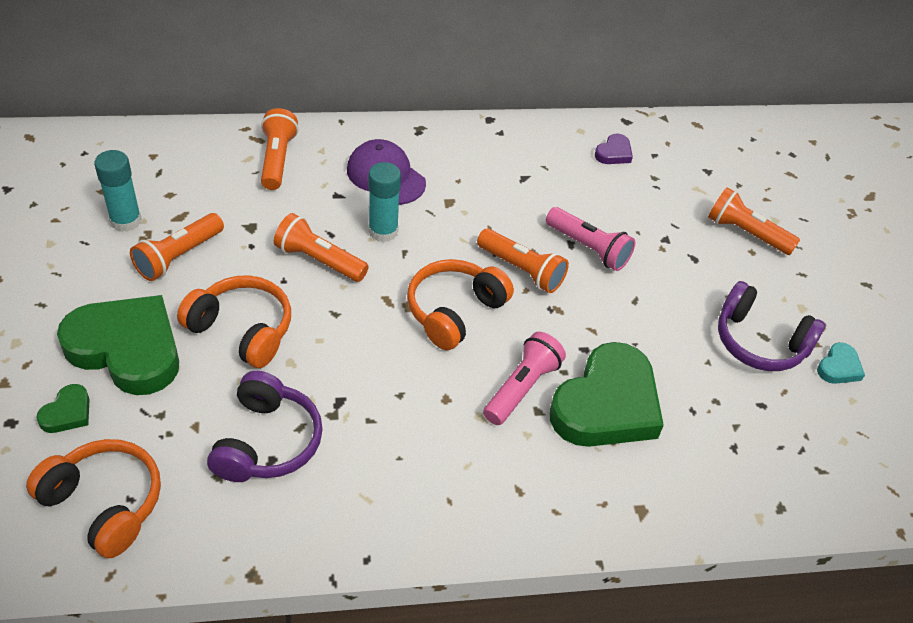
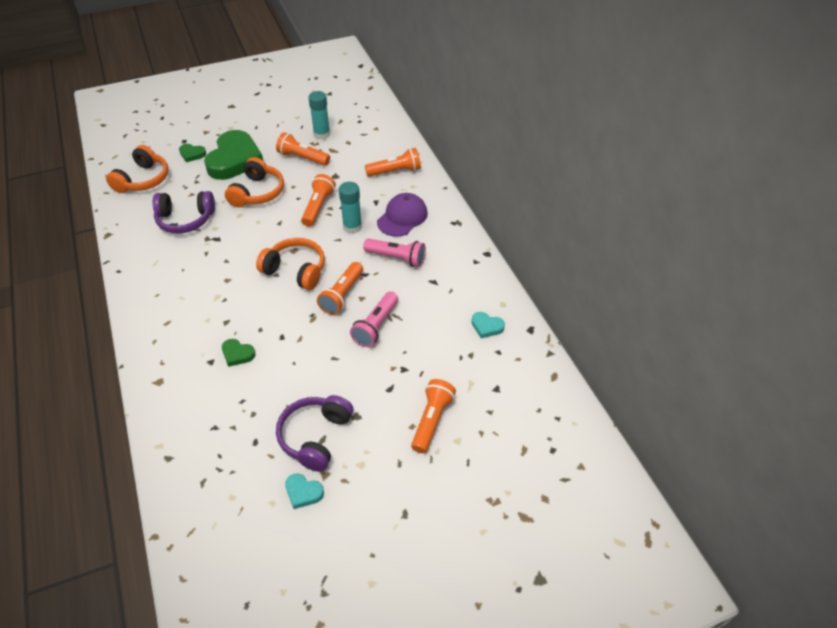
camera: 80 degrees right, 0 degrees up
pink flashlight [483,332,566,425] -> pink flashlight moved to [363,238,426,267]
green heart [550,342,664,447] -> green heart [222,339,255,367], size x0.42
purple heart [595,133,633,164] -> turquoise heart [471,312,505,338]

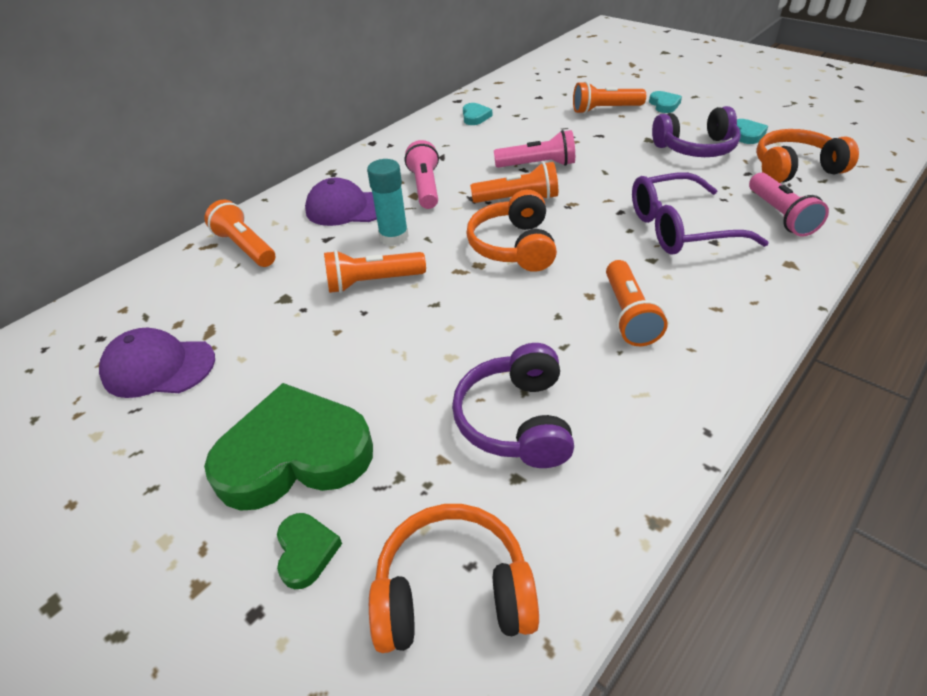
camera: 115 degrees left, 5 degrees down
purple headphones [153,191,215,234] -> purple headphones turned 150 degrees counterclockwise [452,343,574,468]
green heart [222,339,255,367] -> purple glasses [632,173,769,255]
orange headphones [225,157,284,208] -> orange headphones moved to [756,129,859,183]
orange flashlight [276,132,330,166] -> orange flashlight moved to [606,260,668,346]
turquoise glue stick [309,91,330,140] -> purple cap [99,328,215,398]
none -> turquoise heart [649,91,682,113]
none -> pink flashlight [749,173,829,237]

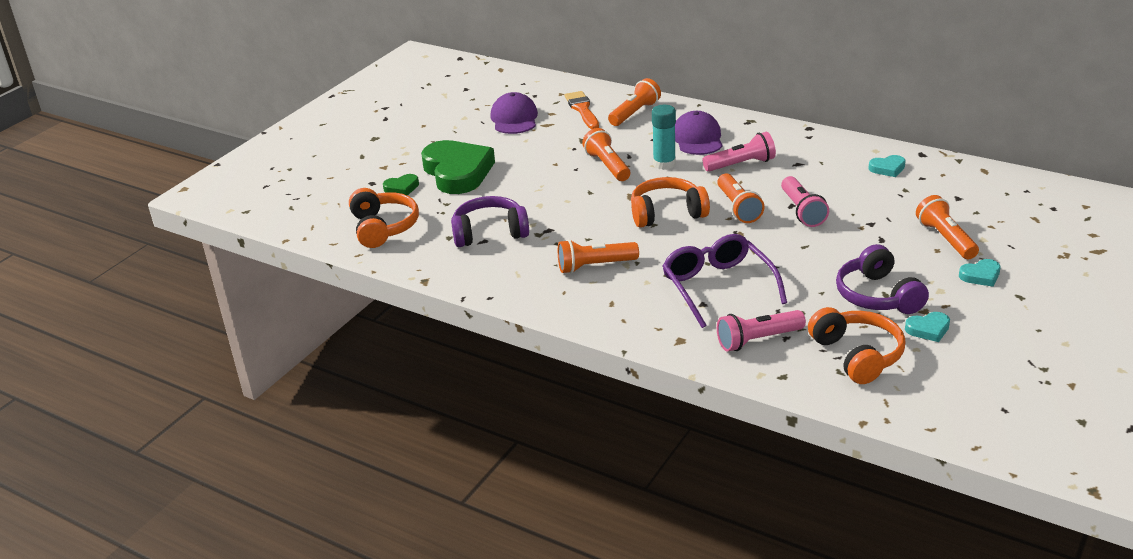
camera: 80 degrees right, 10 degrees down
none -> orange brush [565,91,599,129]

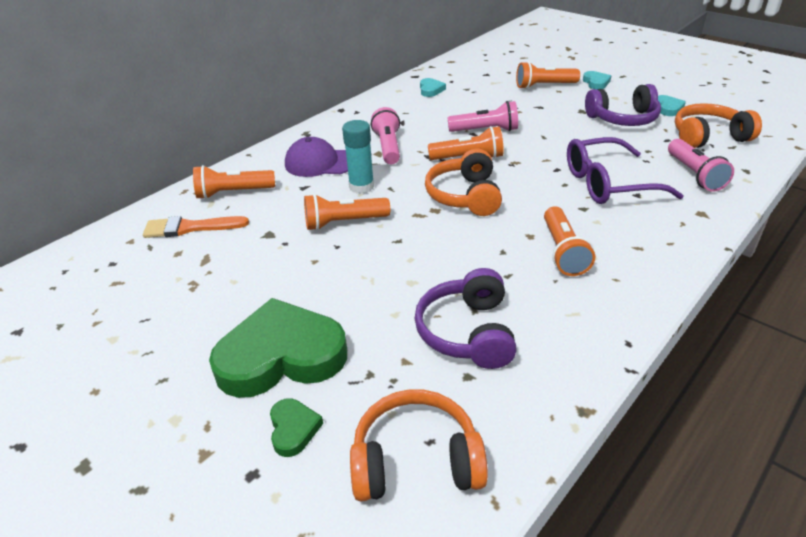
camera: 80 degrees left, 5 degrees up
purple cap [490,92,538,134] -> none
orange flashlight [608,78,661,126] -> orange flashlight turned 60 degrees counterclockwise [193,165,275,199]

